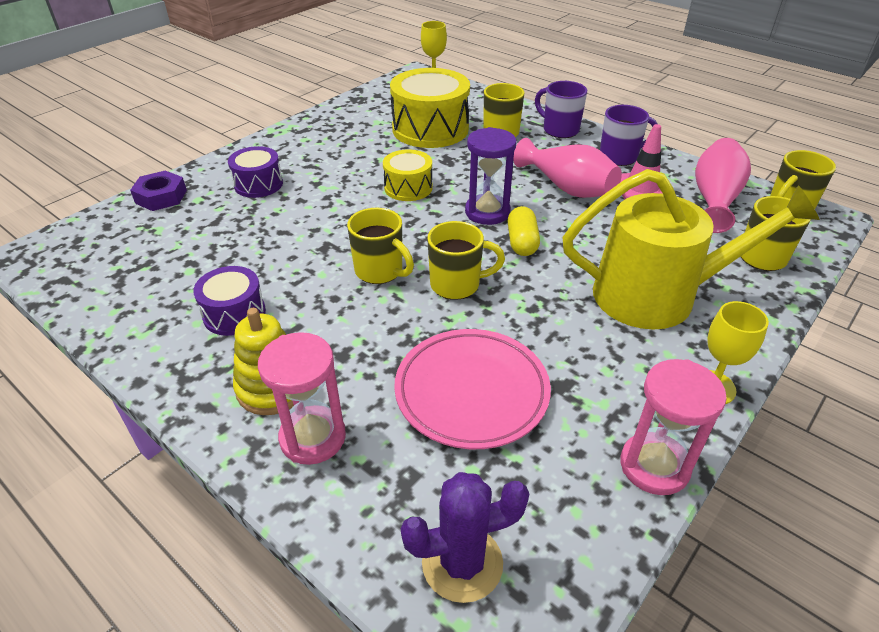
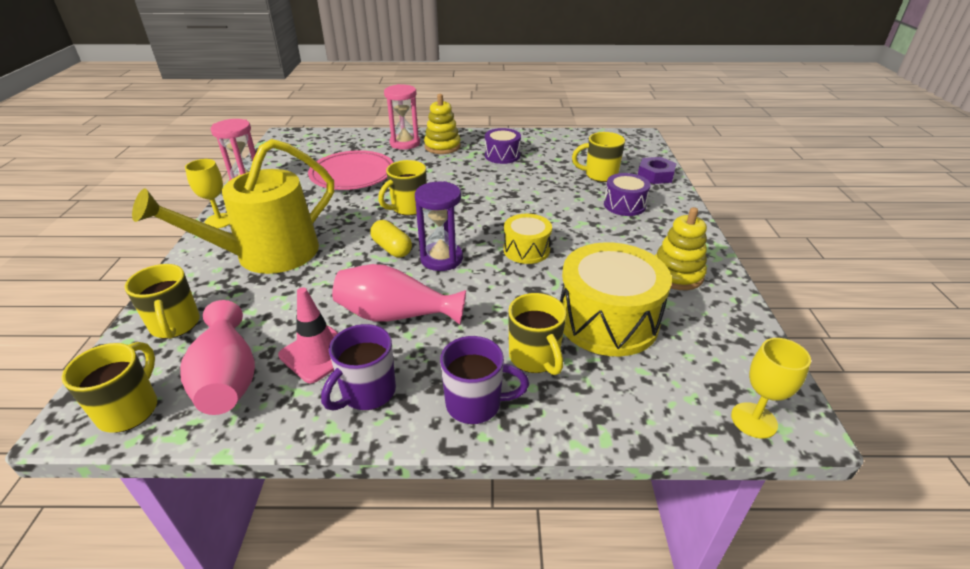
camera: 140 degrees right, 5 degrees down
yellow mug [347,208,414,284] -> yellow mug moved to [572,132,625,182]
purple cactus [401,472,529,603] -> none
none -> yellow stacking toy [655,207,707,290]

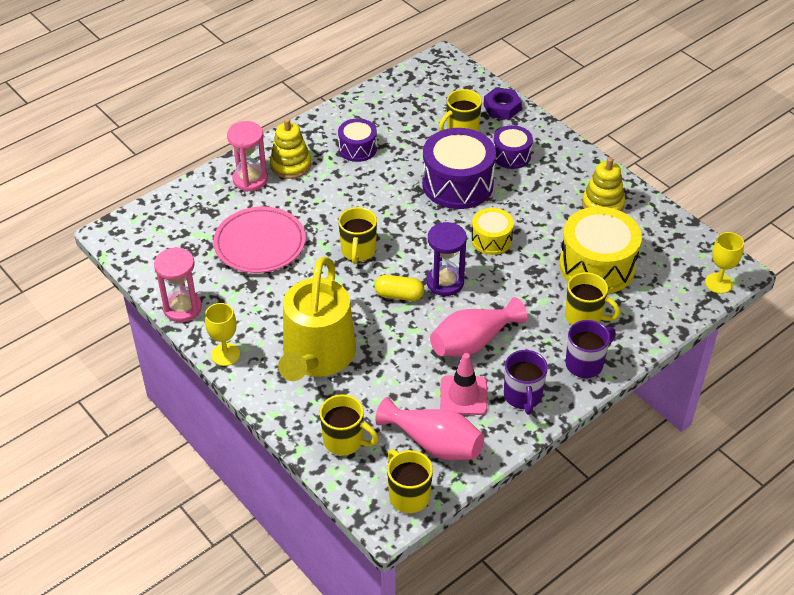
camera: 40 degrees left, 10 degrees up
none -> purple drum [422,128,496,209]

